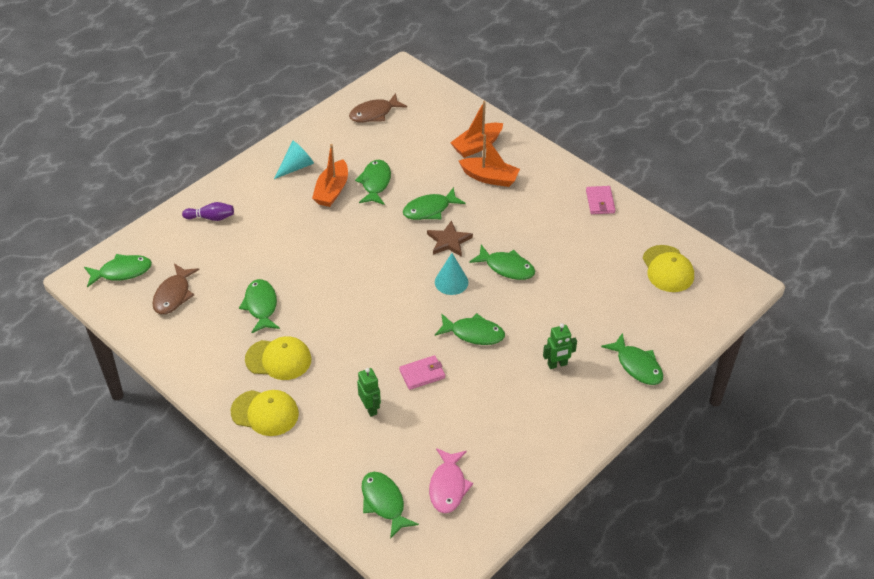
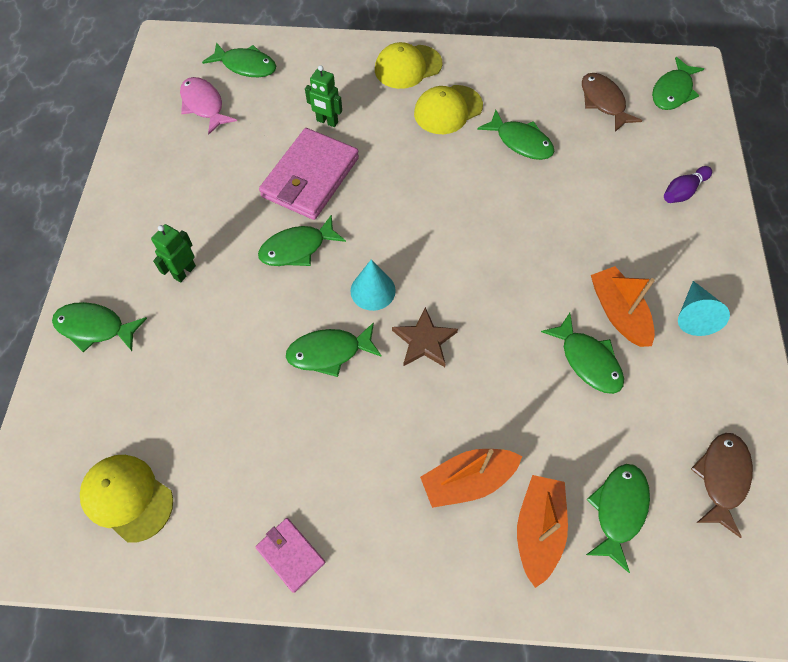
camera: 140 degrees right, 15 degrees up
pink wallet [399,355,445,390] -> pink wallet [259,128,359,220], size x1.99
green fish [403,187,466,220] -> green fish moved to [586,464,650,573]

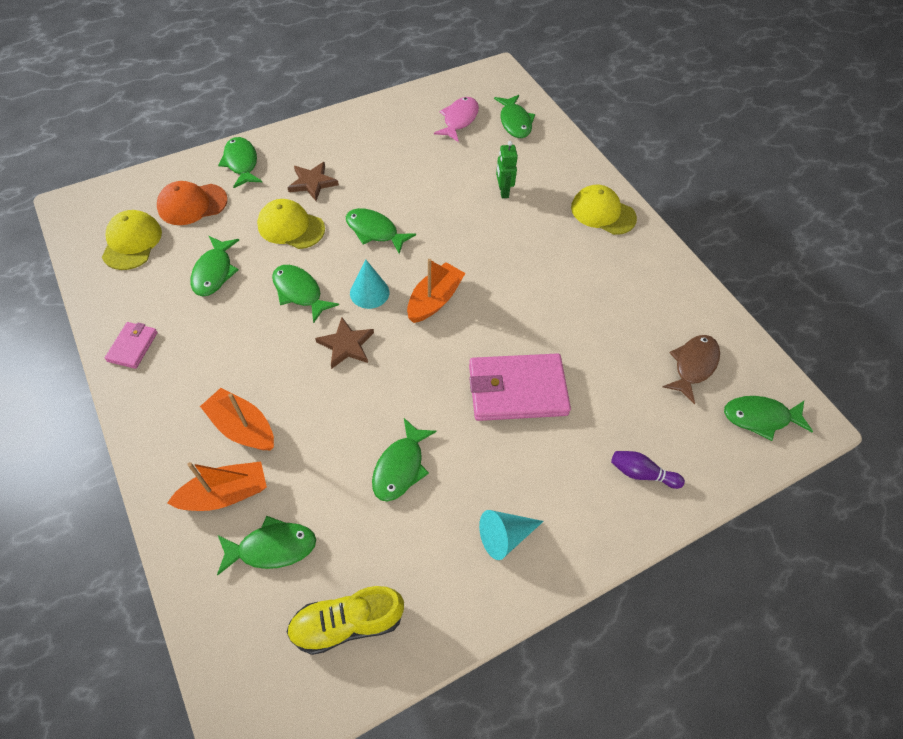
camera: 55 degrees right, 5 degrees down
green robot [151,224,196,283] -> brown star [288,162,339,201]
pink wallet [259,128,359,220] -> pink wallet moved to [469,353,571,421]
yellow cap [414,85,483,134] -> yellow cap moved to [257,199,325,249]
green fish [477,110,554,160] -> green fish moved to [190,236,239,296]
orange boat [591,266,655,347] -> orange boat moved to [407,259,465,323]
brown fish [691,433,753,538] -> yellow shoe [287,586,404,655]
none -> orange cap [157,181,228,225]

